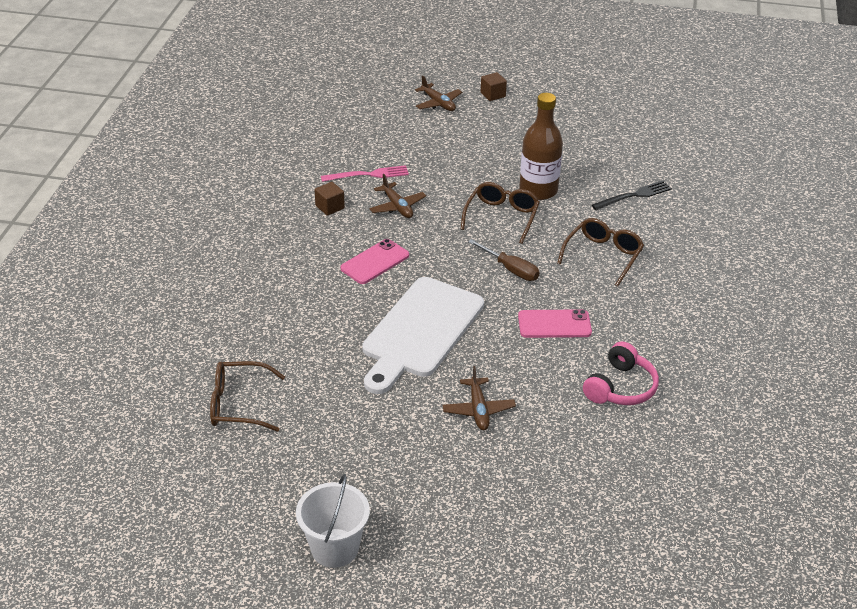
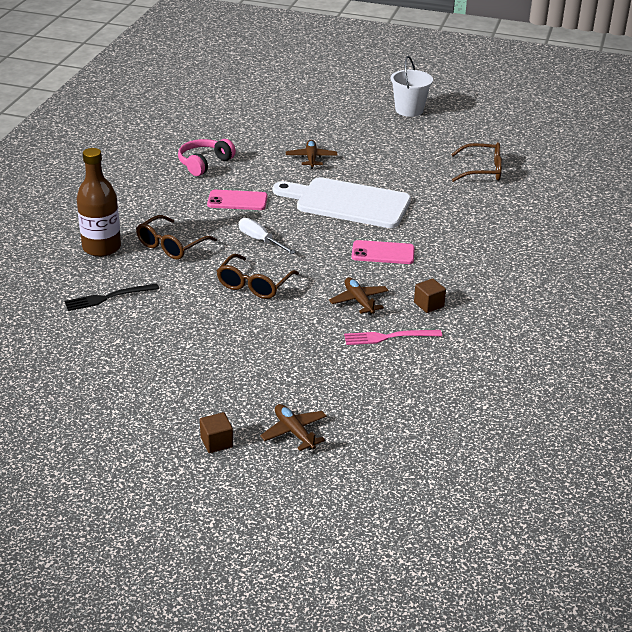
camera: 175 degrees left, 5 degrees down
pink phone [340,239,409,284] -> pink phone turned 45 degrees clockwise [352,240,415,264]
white cutting board [362,277,484,394] -> white cutting board turned 105 degrees counterclockwise [273,177,411,228]
brown screwdriver [468,239,540,281] -> white screwdriver [239,218,296,254]
brown bottle [519,93,563,200] -> brown bottle moved to [77,148,121,257]

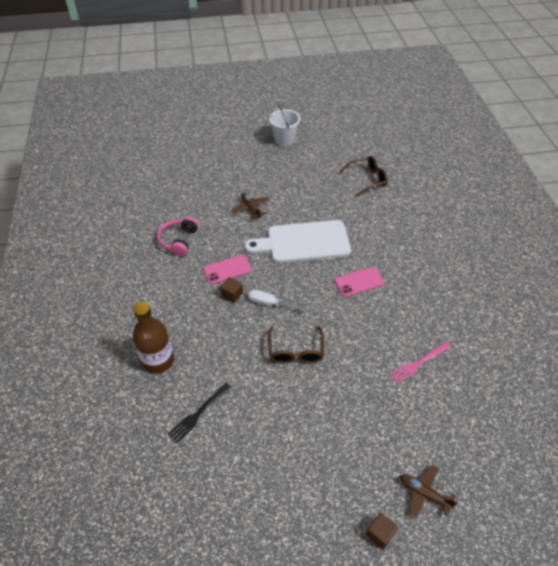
camera: 25 degrees left, 15 degrees up
brown glasses [136,215,217,260] -> none
brown plane [329,277,389,315] -> none
brown cube [414,278,446,313] -> brown cube moved to [220,277,243,303]

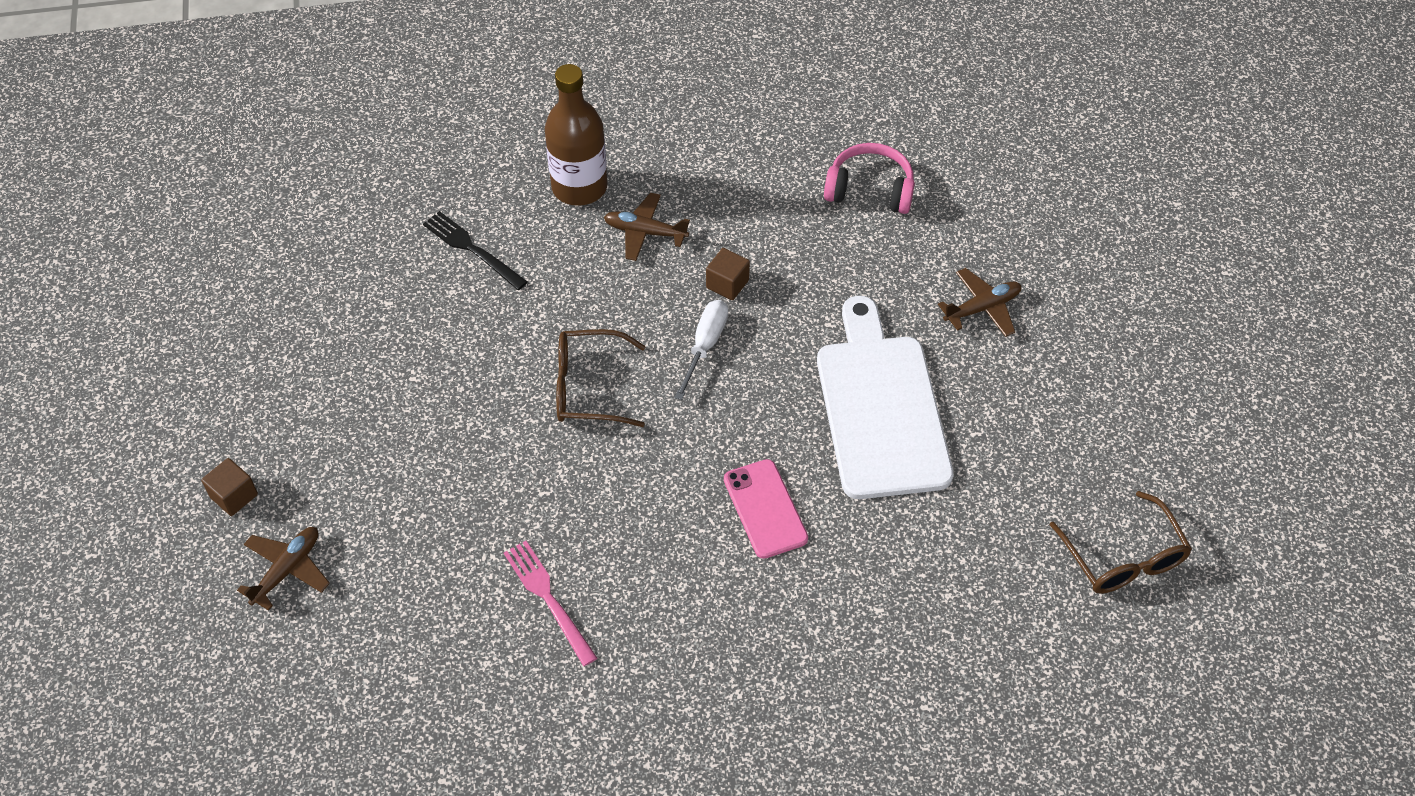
camera: 90 degrees right, 5 degrees up
pink phone [203,255,252,284] -> none
white bucket [269,102,300,146] -> none
none -> brown plane [604,193,690,261]

